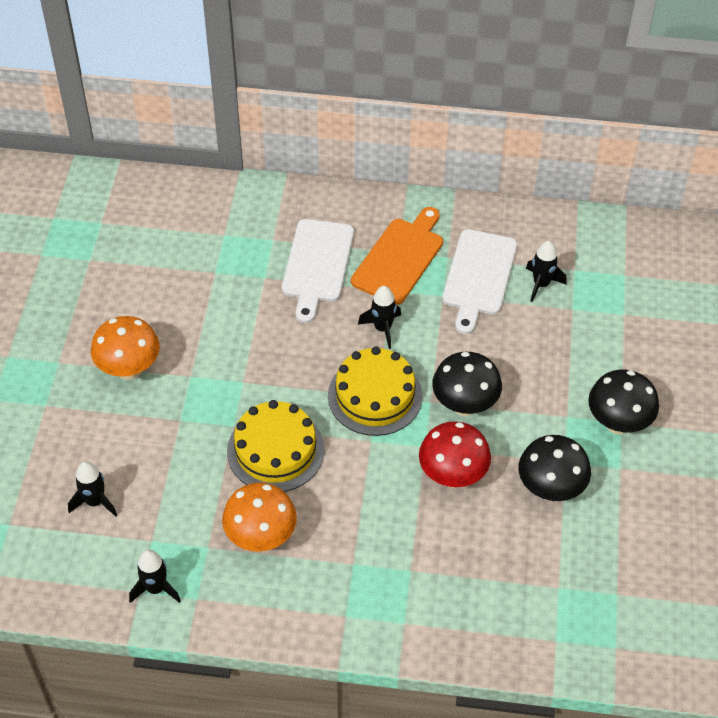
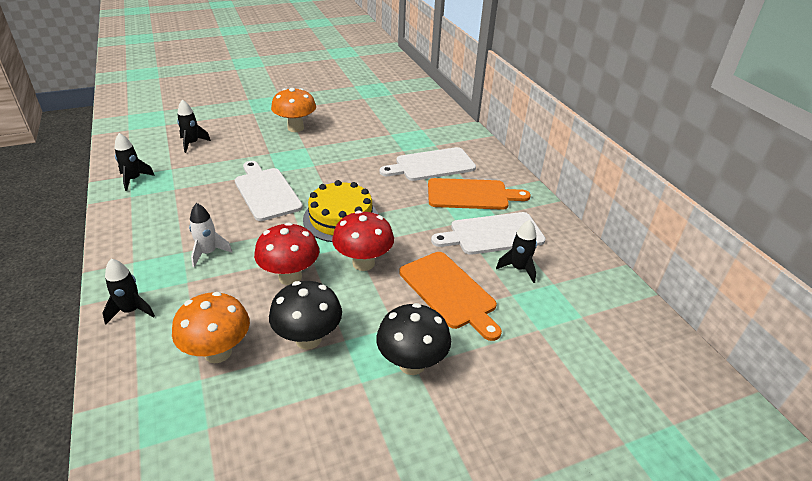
camera: 60 degrees right, 15 degrees down
orange mushroom [222,482,297,552] -> orange mushroom moved to [172,292,250,363]
yellow cake [227,400,325,492] -> white cutting board [235,161,303,221]
black rocket [358,286,401,349] -> black rocket moved to [102,259,155,325]
black mushroom [432,352,502,416] -> red mushroom [332,211,394,271]
none -> white rocket [189,203,232,267]
none -> orange cutting board [399,252,502,341]

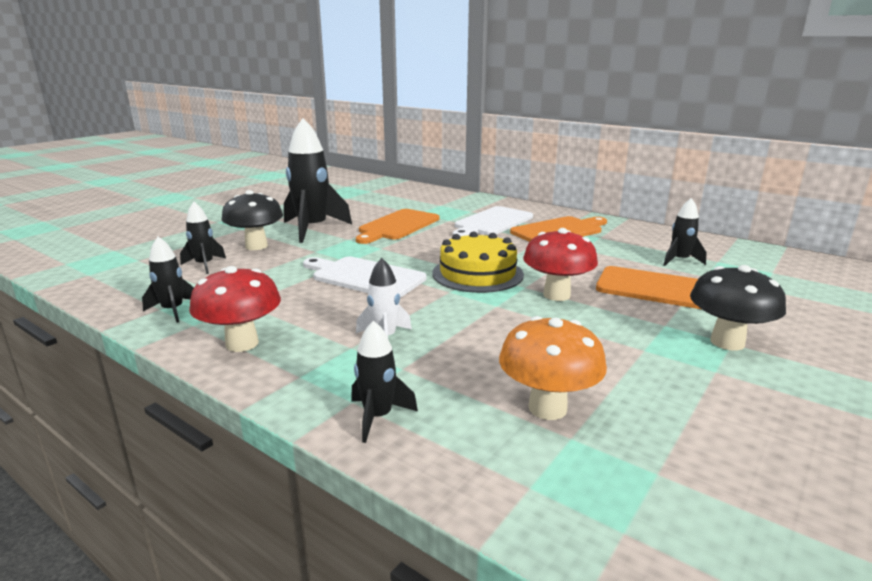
camera: 30 degrees left, 15 degrees down
red mushroom [254,222,319,285] -> red mushroom moved to [189,266,281,352]
black mushroom [269,281,342,350] -> black mushroom moved to [222,190,283,250]
orange mushroom [271,88,316,132] -> black rocket [284,118,352,243]
white cutting board [431,212,546,255] -> none
none -> orange cutting board [356,209,439,244]

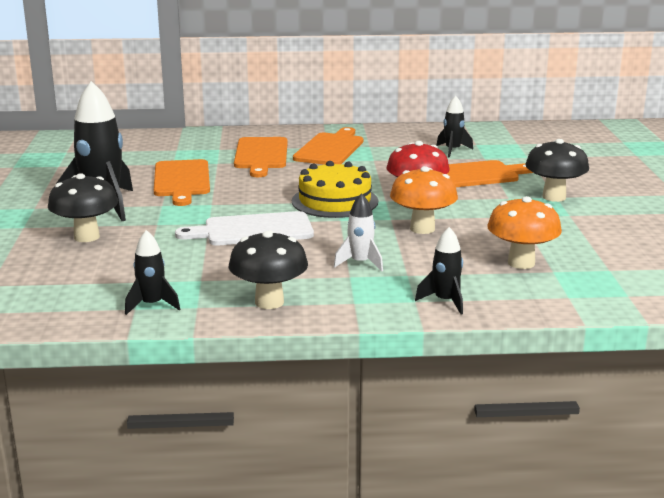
camera: 40 degrees left, 0 degrees up
black rocket [180,202,226,274] -> none
red mushroom [189,266,281,352] -> black mushroom [229,230,308,309]
white cutting board [453,206,533,236] -> orange cutting board [234,137,288,177]
none -> orange mushroom [390,166,458,234]

